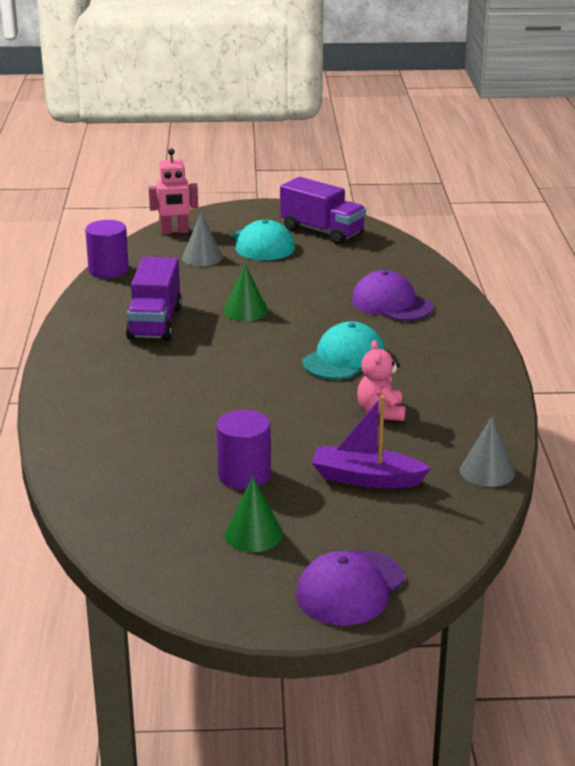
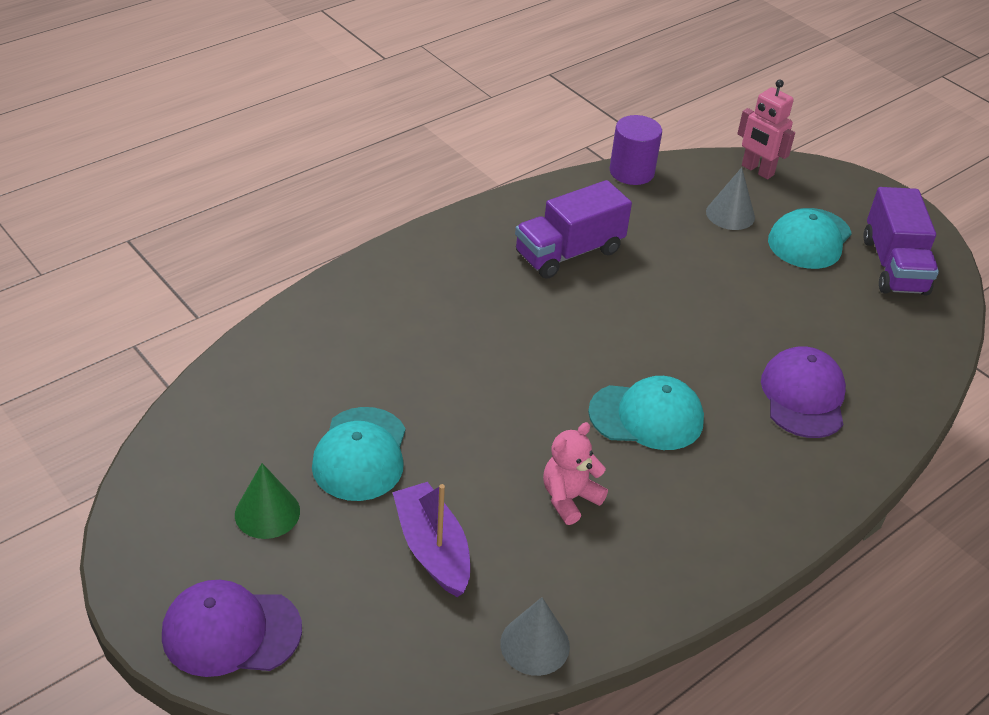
camera: 50 degrees right, 15 degrees up
purple cylinder [216,410,271,489] -> turquoise cap [312,407,406,501]
green cone [224,264,268,321] -> none

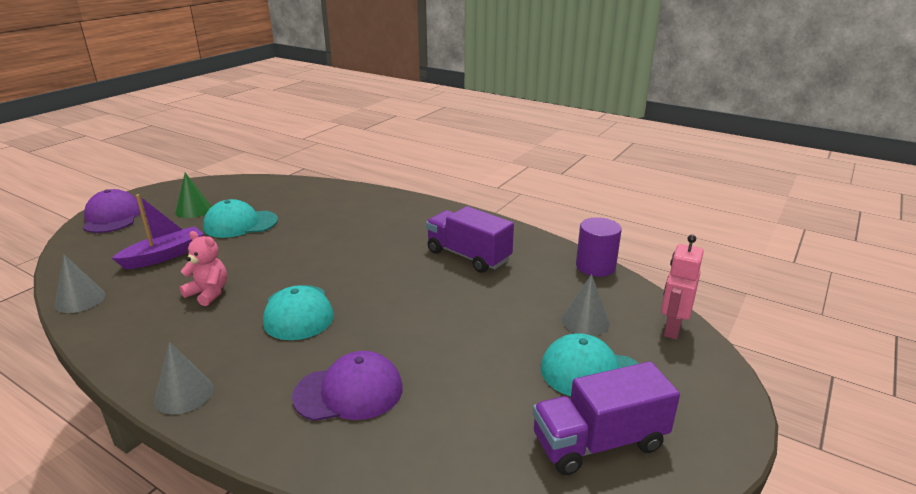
camera: 75 degrees right, 15 degrees down
none -> grey cone [154,342,214,414]

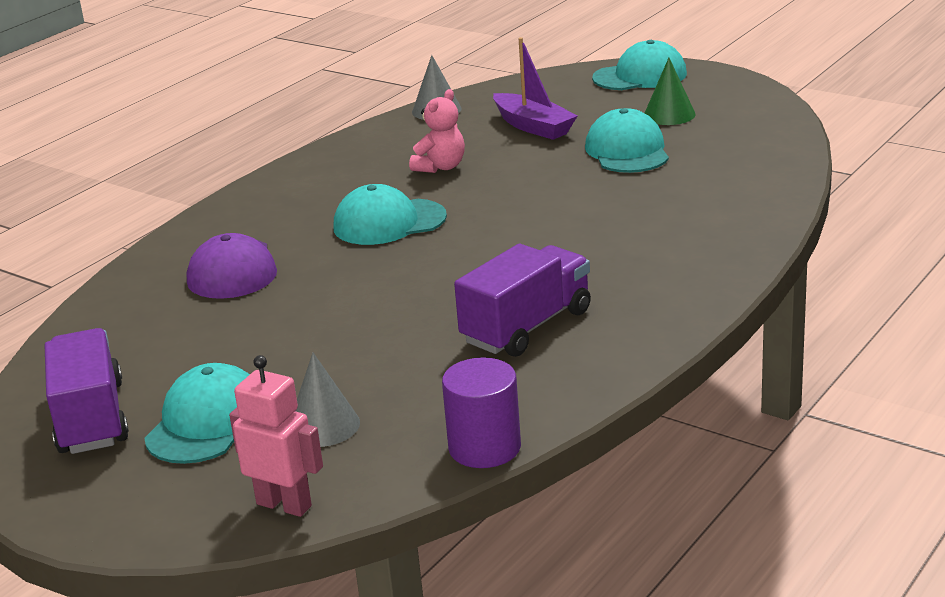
camera: 95 degrees right, 0 degrees up
purple cap [83,189,141,233] -> turquoise cap [592,40,687,90]
grey cone [154,342,214,414] -> none

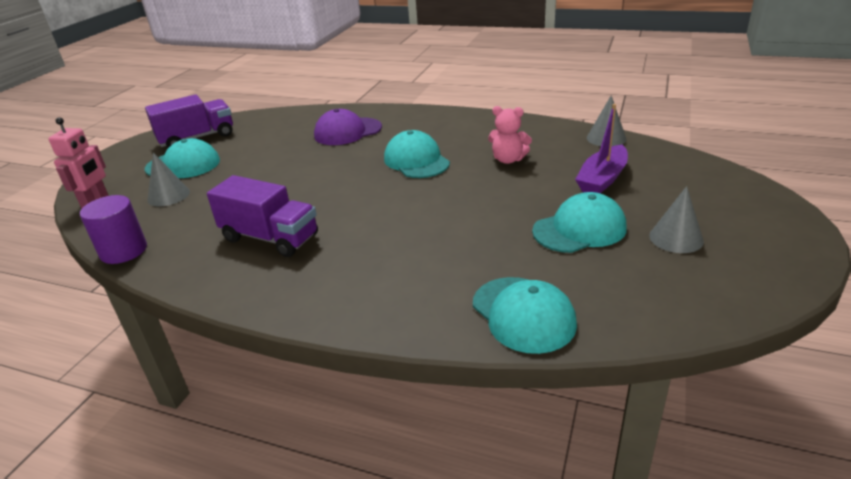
camera: 75 degrees right, 5 degrees up
turquoise cap [592,40,687,90] -> turquoise cap moved to [473,277,577,354]
green cone [645,58,696,125] -> grey cone [649,186,704,253]

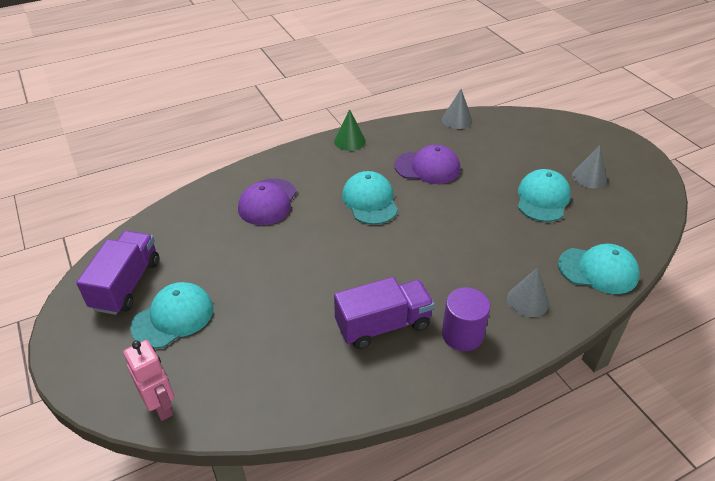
camera: 50 degrees left, 10 degrees up
purple cylinder [80,195,147,264] -> purple cylinder moved to [442,287,490,351]
grey cone [147,152,190,207] -> grey cone moved to [507,267,549,317]
turquoise cap [384,130,450,178] -> turquoise cap turned 60 degrees clockwise [342,171,398,225]
pink teddy bear [488,106,532,164] -> purple cap [394,145,460,184]
purple boat [575,104,628,193] -> none
none -> green cone [334,109,366,151]

